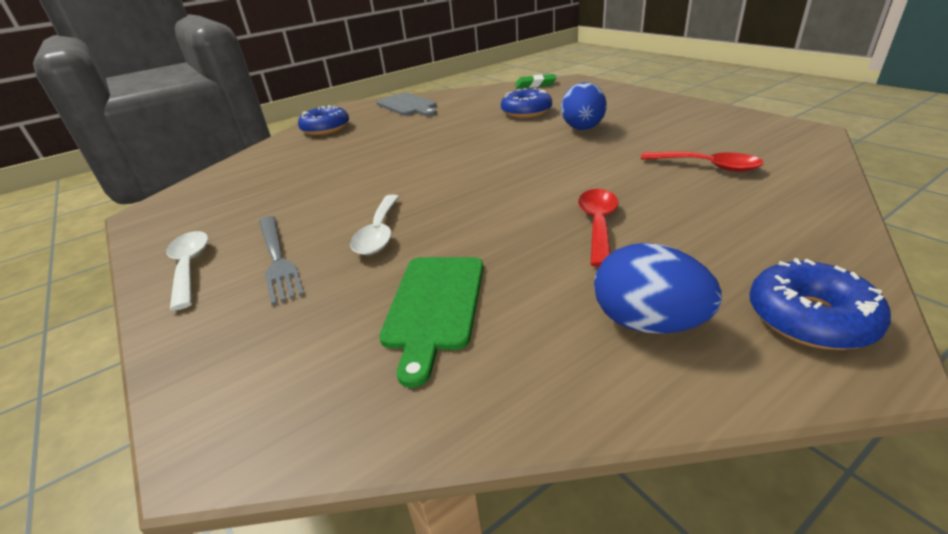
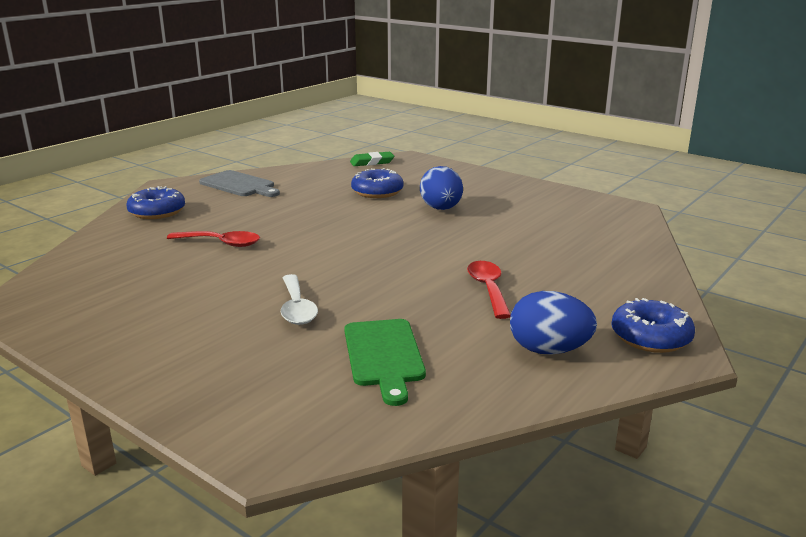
camera: 20 degrees left, 10 degrees down
white spoon [167,231,209,311] -> none
grey fork [259,216,304,305] -> none
red spoon [641,151,764,172] -> red spoon moved to [167,231,260,247]

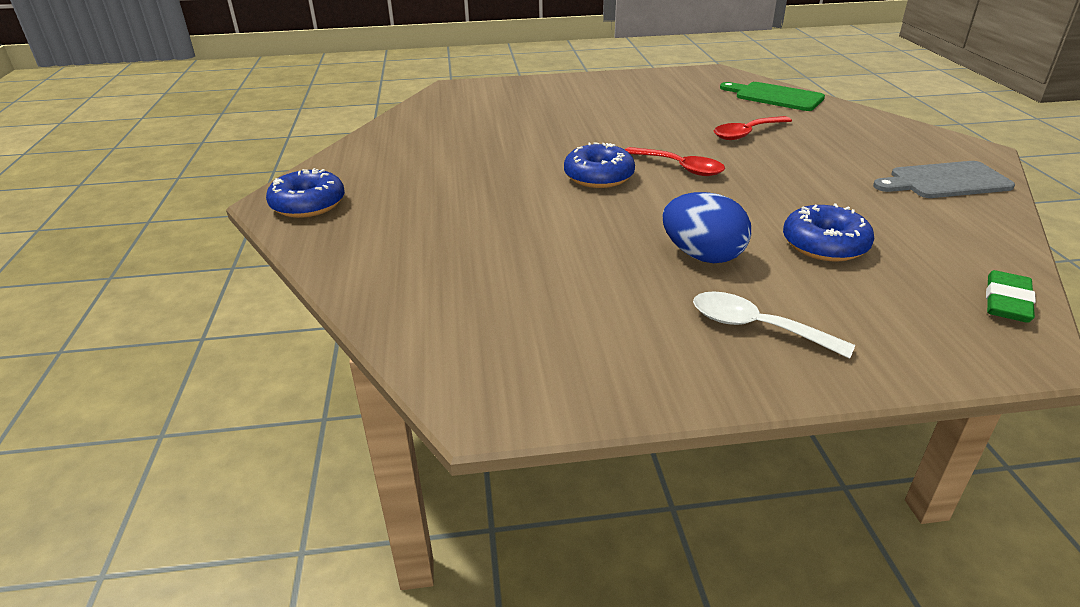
camera: 135 degrees right, 10 degrees up
blue donut [126,186,185,219] -> blue donut moved to [564,142,635,188]
white spoon [281,274,318,325] -> white spoon moved to [693,292,855,359]
green cutting board [344,319,426,406] -> green cutting board moved to [720,82,825,111]
red spoon [467,261,511,319] -> red spoon moved to [625,147,725,176]
blue egg [510,291,597,355] -> none

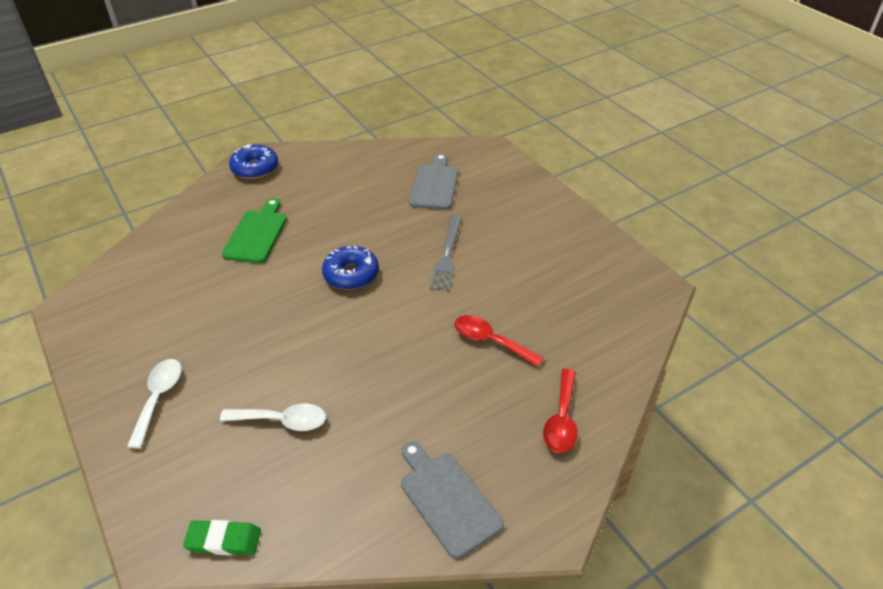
camera: 65 degrees right, 10 degrees up
red spoon [625,147,725,176] -> red spoon moved to [543,369,577,453]
blue egg [663,192,751,263] -> none
green cutting board [720,82,825,111] -> green cutting board moved to [222,198,287,263]
blue donut [783,203,874,262] -> white spoon [220,403,326,431]
none -> grey cutting board [409,153,458,210]
none -> grey fork [429,215,462,291]

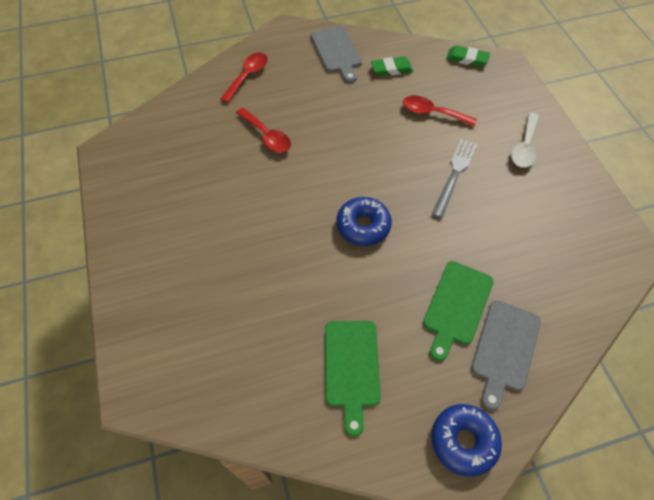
camera: 165 degrees left, 15 degrees up
white spoon [220,403,326,431] -> red spoon [403,95,477,126]
grey cutting board [409,153,458,210] -> grey cutting board moved to [471,300,541,410]
grey fork [429,215,462,291] -> grey fork moved to [432,139,477,218]
none -> green cutting board [325,321,381,437]
none -> green eraser [371,57,413,76]

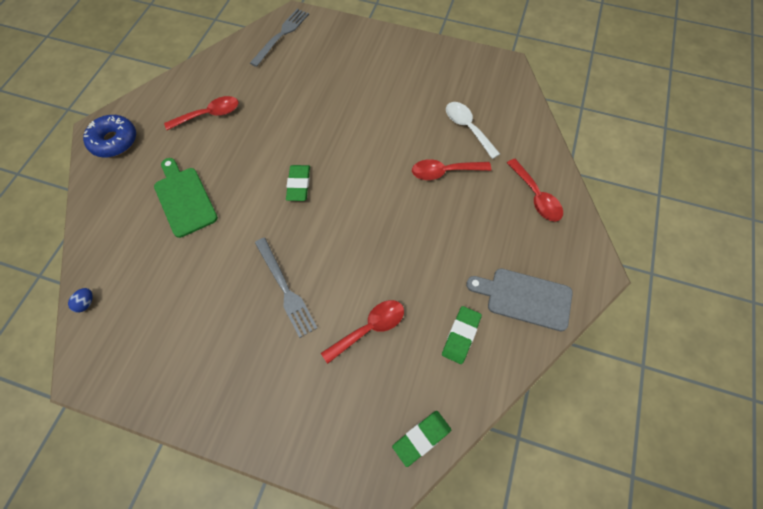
camera: 125 degrees right, 5 degrees up
green cutting board [325,321,381,437] -> red spoon [164,96,239,130]
blue donut [336,197,392,246] -> green eraser [286,165,310,201]
grey cutting board [471,300,541,410] -> none
white spoon [511,113,539,168] -> white spoon moved to [446,102,500,159]
none -> blue egg [68,288,93,312]
none -> grey fork [250,9,309,67]

